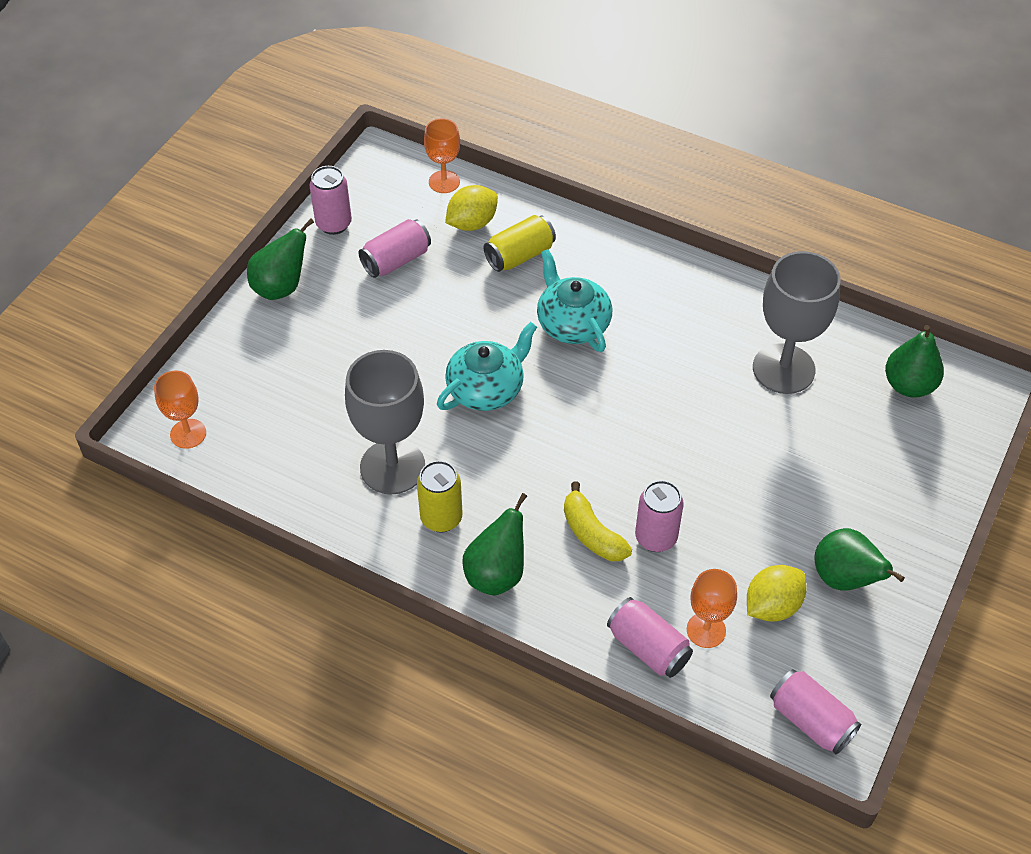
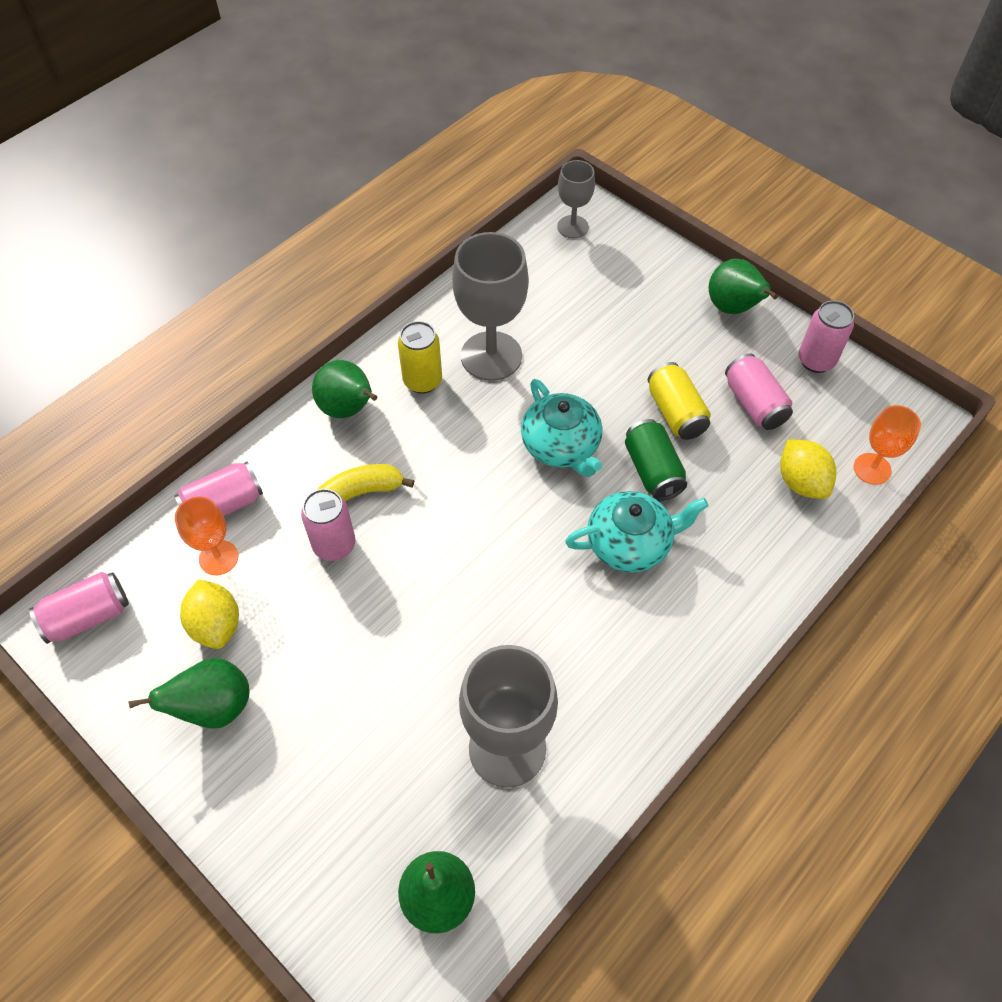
camera: 105 degrees right, 5 degrees up
orange goblet [154,370,206,449] -> grey goblet [557,160,595,238]
yellow can [484,215,556,272] -> yellow can moved to [648,362,711,440]
none -> green can [625,419,687,501]

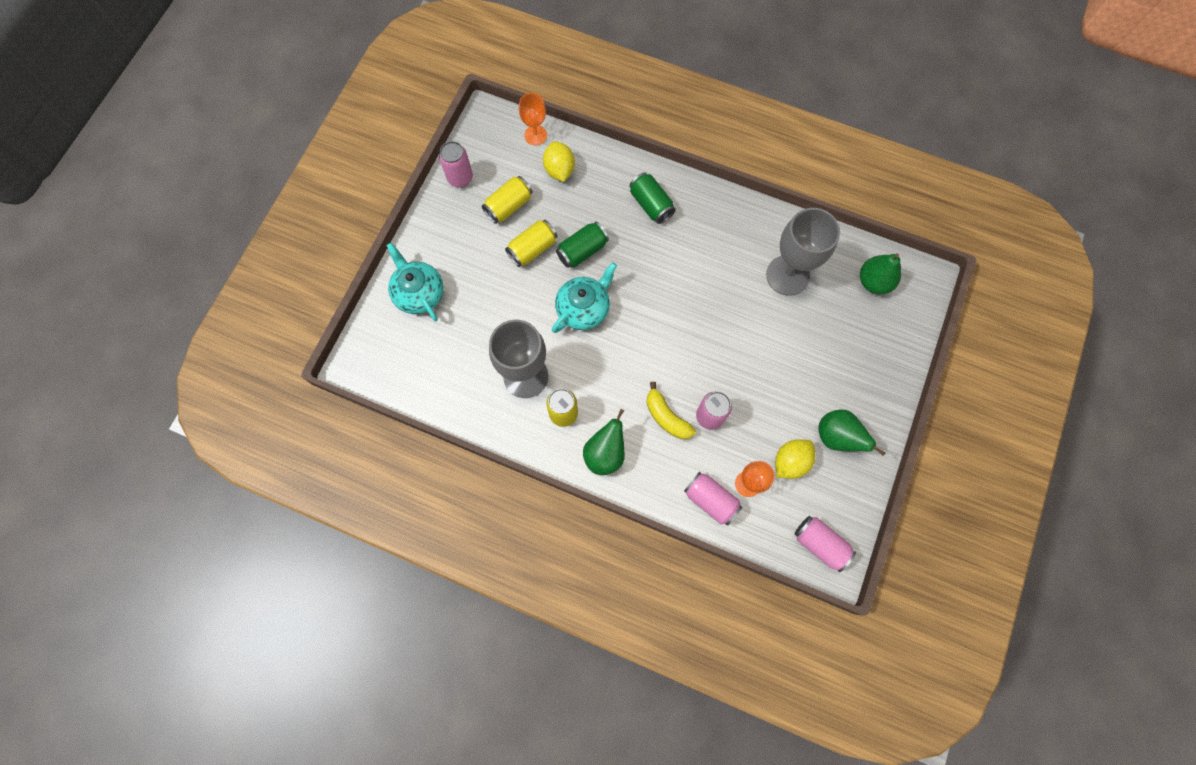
camera: 110 degrees left, 15 degrees up
grey goblet [557,160,595,238] -> none
turquoise teapot [565,491,708,573] -> turquoise teapot moved to [386,242,444,321]
green pear [709,259,778,314] -> none
pink can [725,353,793,430] -> yellow can [482,176,532,224]
yellow lemon [780,439,837,499] -> yellow lemon turned 60 degrees counterclockwise [543,141,575,182]
none -> green can [630,172,676,224]

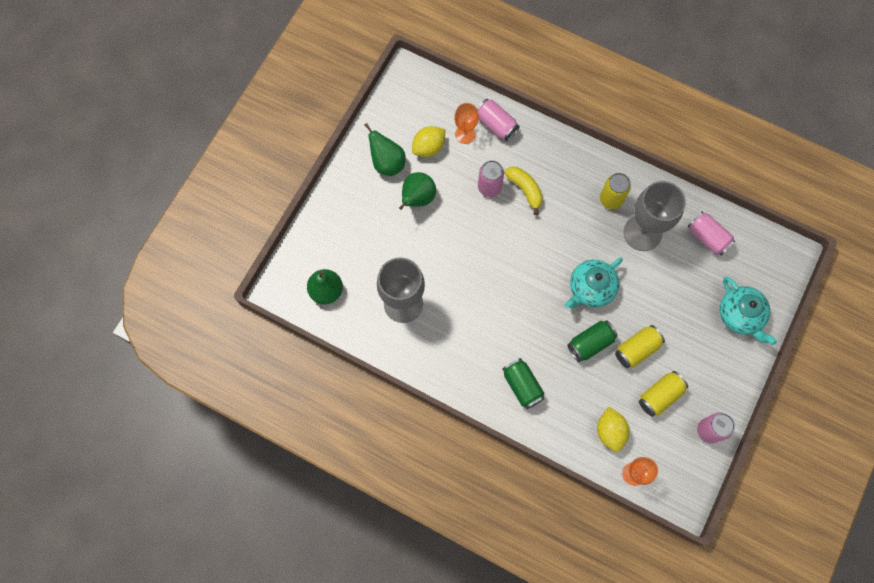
camera: 175 degrees left, 0 degrees up
green pear [583,409,625,475] -> green pear moved to [399,172,436,210]
pink can [794,516,856,572] -> pink can moved to [687,211,735,256]

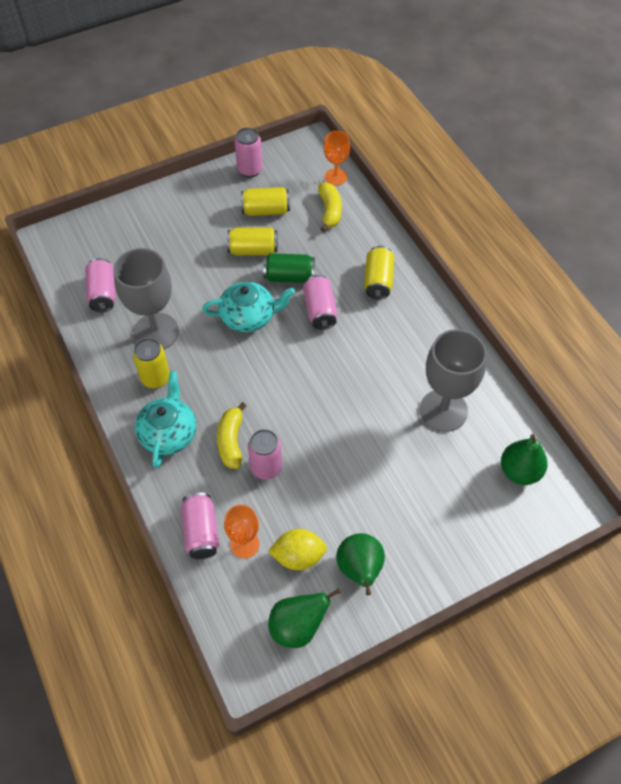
camera: 145 degrees left, 15 degrees down
green pear [399,172,436,210] -> green pear moved to [268,588,341,648]
green can [503,358,544,409] -> yellow can [364,246,394,300]
yellow lemon [597,407,629,452] -> yellow banana [318,182,342,232]
turquoise teapot [720,277,777,345] -> turquoise teapot moved to [135,371,196,468]
none -> pink can [303,275,337,330]

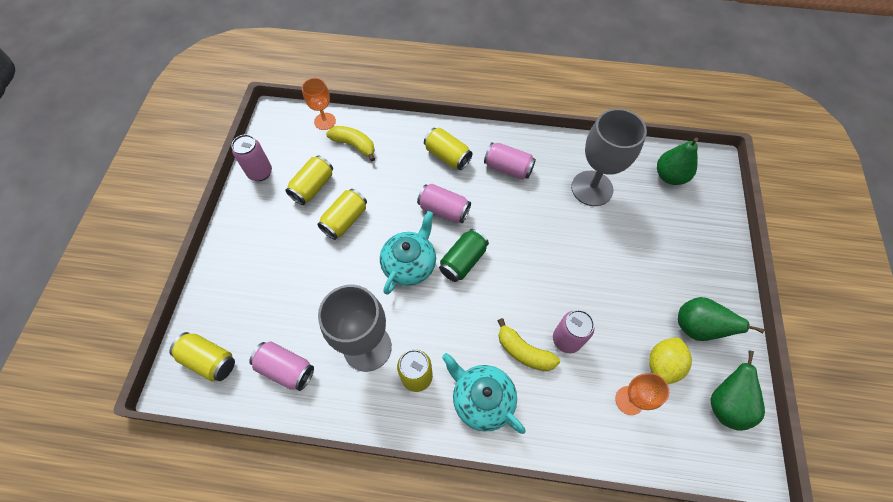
camera: 55 degrees left, 5 degrees up
pink can [181,492,219,559] -> pink can moved to [484,143,536,179]
green can [263,253,315,283] -> green can moved to [439,229,489,282]
none -> yellow can [169,332,235,381]

